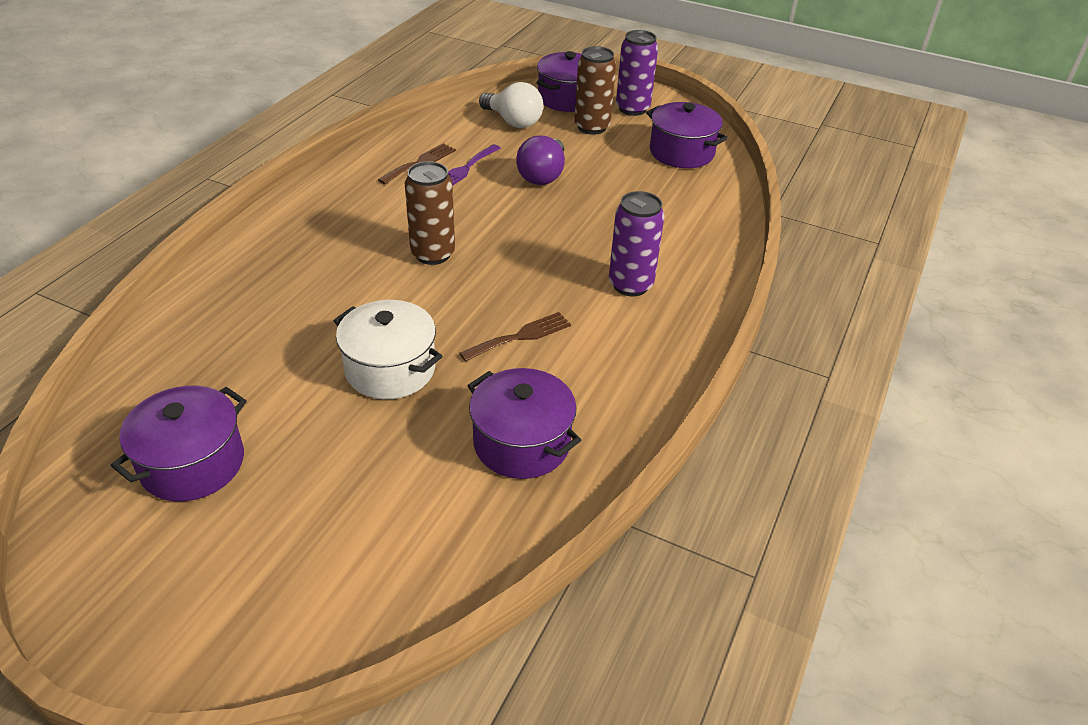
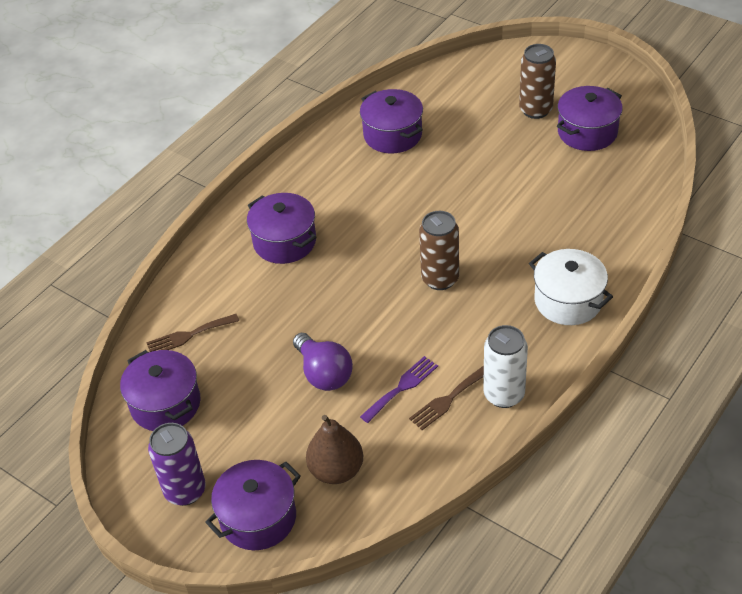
camera: 165 degrees left, 5 degrees up
white pot [333,300,442,399] -> white pot moved to [529,249,613,325]
brown fork [459,312,571,362] -> brown fork moved to [146,314,239,352]
white light bulb [479,82,543,128] -> brown pear [306,415,363,484]
purple light bulb [516,135,565,185] -> purple light bulb turned 120 degrees clockwise [293,333,353,391]
brown can [574,46,616,135] -> brown can moved to [519,44,556,119]
purple can [609,191,665,296] -> purple pot [247,193,316,264]
none -> white can [483,325,528,408]

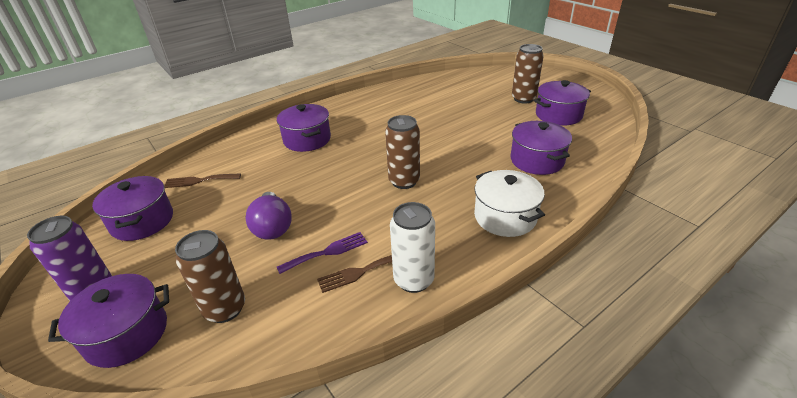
camera: 15 degrees right, 10 degrees down
brown pear [306,415,363,484] -> brown can [175,230,245,323]
purple pot [360,89,423,153] -> purple pot moved to [511,121,572,175]

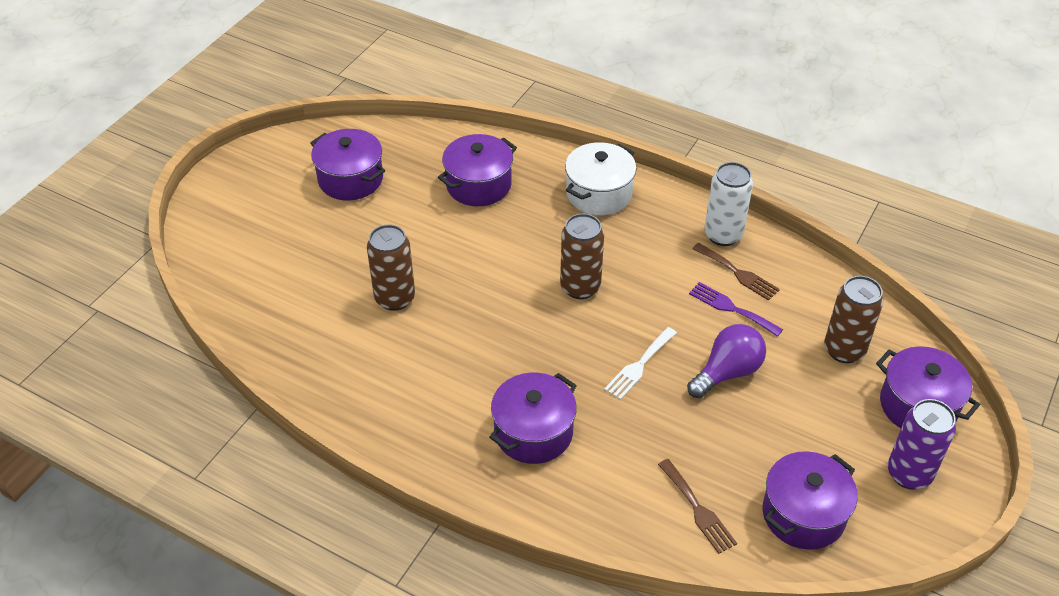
camera: 115 degrees left, 10 degrees up
brown can [512,44,544,104] -> brown can moved to [367,224,415,311]
none -> white fork [604,327,677,400]

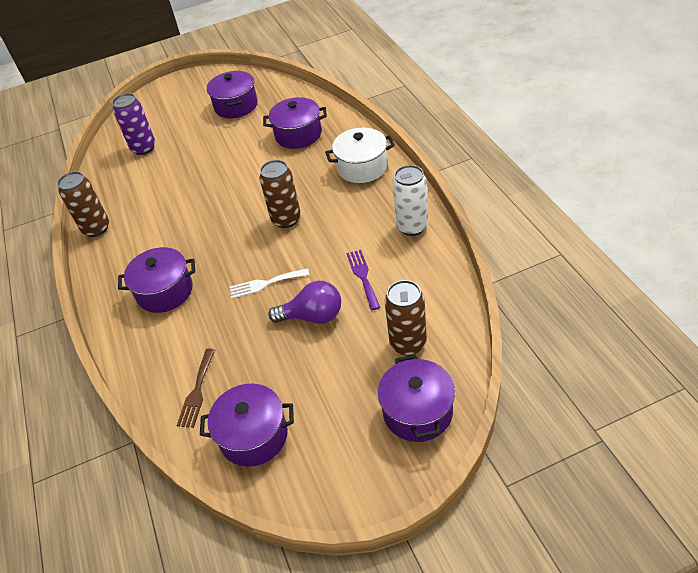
camera: 45 degrees right, 0 degrees up
brown can [367,224,415,311] -> brown can moved to [57,171,109,237]
brown fork [692,243,780,301] -> none
purple can [888,399,956,490] -> purple can moved to [112,93,155,155]

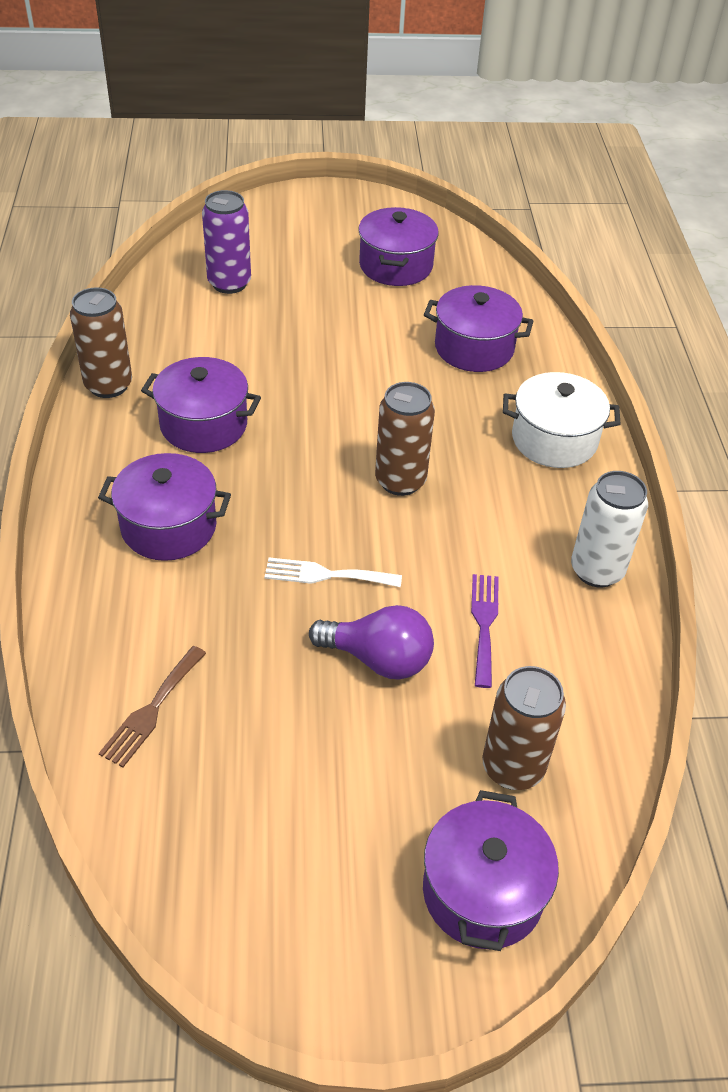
camera: 10 degrees right, 0 degrees up
purple pot [200,383,294,467] -> purple pot moved to [141,357,261,453]

